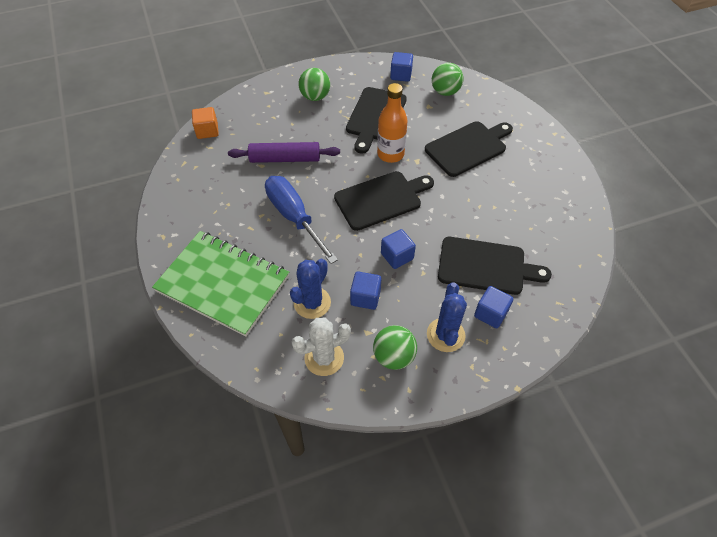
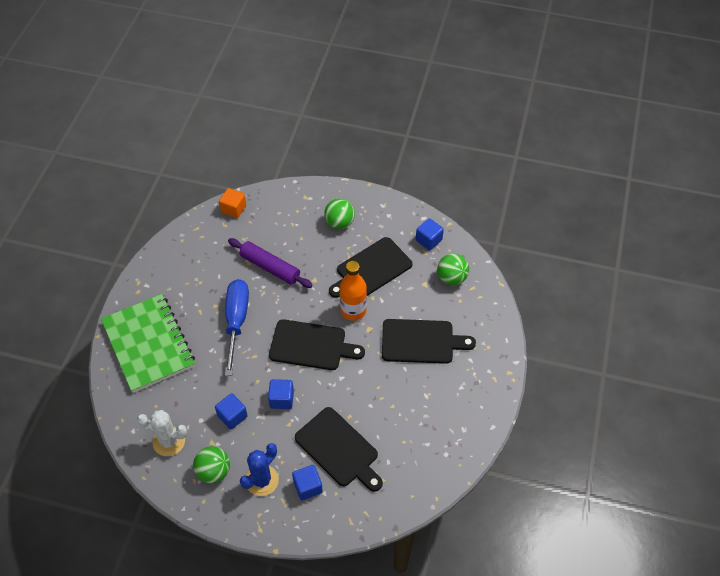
camera: 35 degrees right, 0 degrees up
blue cactus [290,259,331,319] -> none

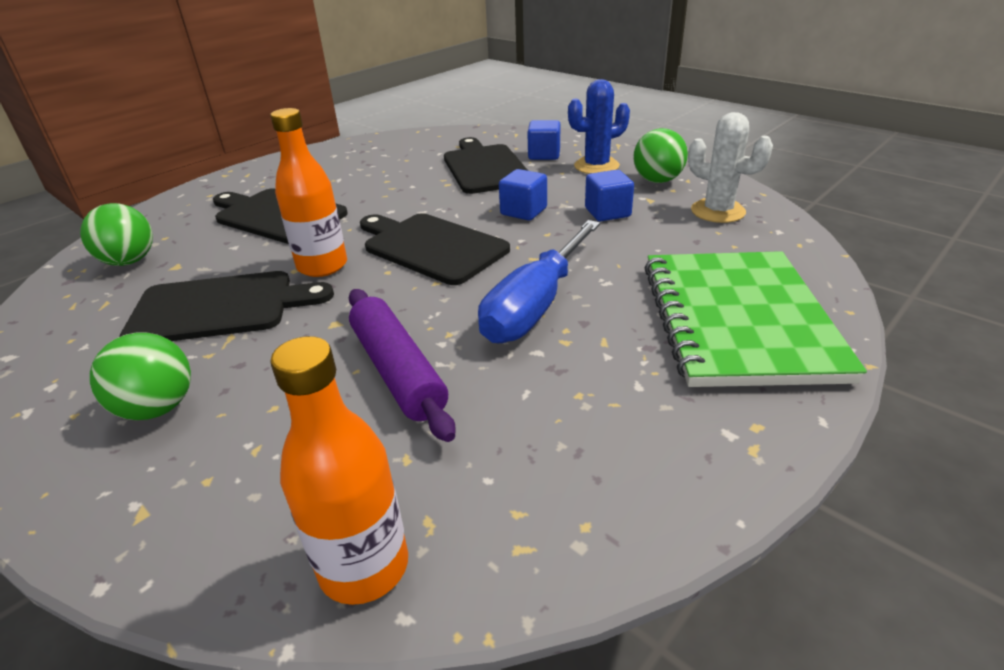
camera: 150 degrees left, 20 degrees down
orange cube [219,188,246,218] -> orange bottle [270,336,408,605]
blue cube [416,218,444,250] -> none

